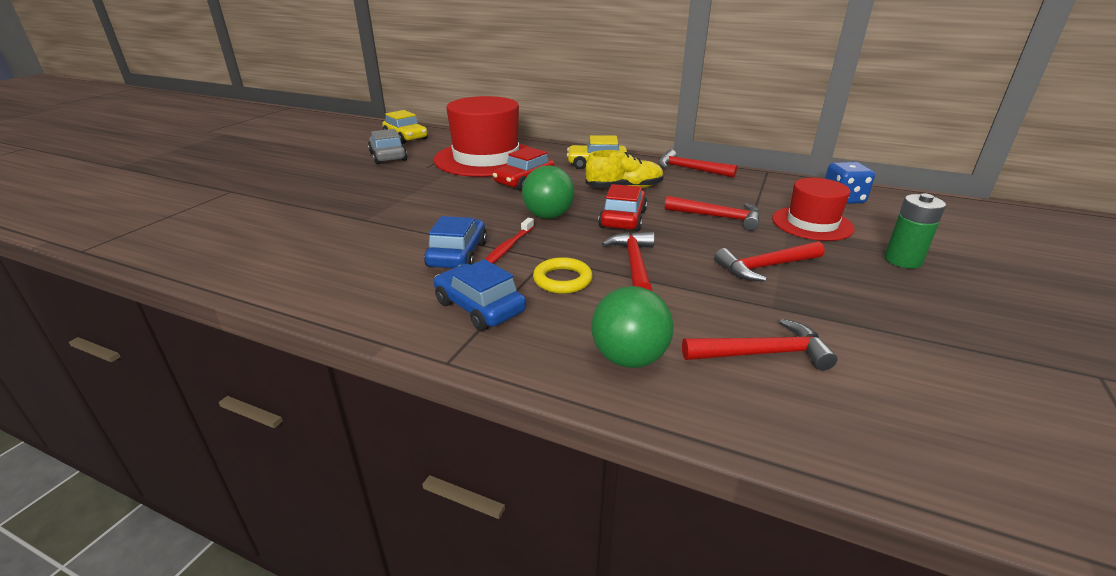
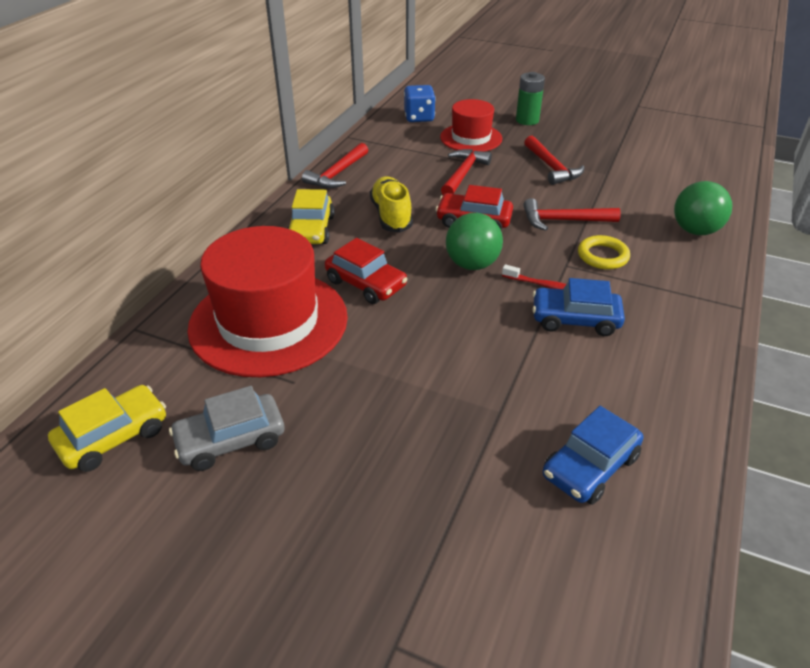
camera: 90 degrees left, 10 degrees up
blue car [434,259,526,331] -> blue car moved to [543,406,644,505]
red hammer [682,319,838,370] -> none

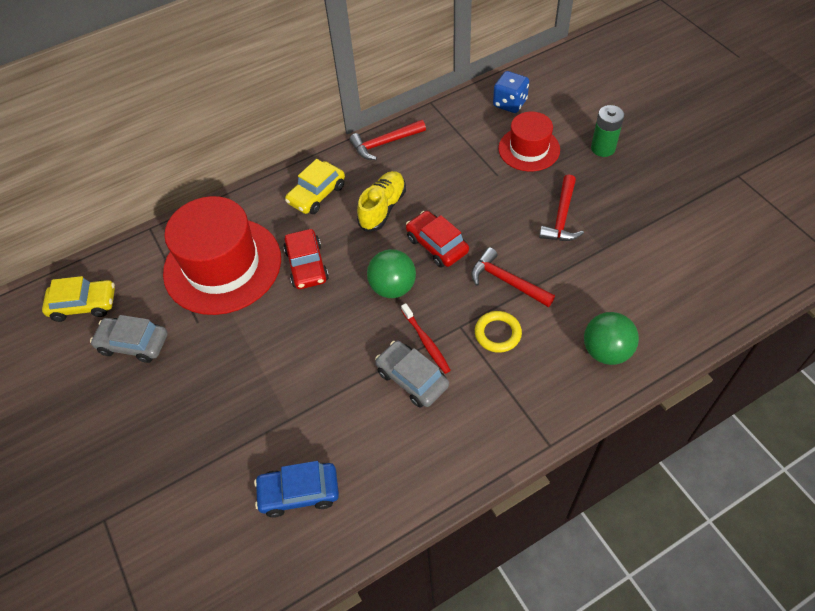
camera: 40 degrees right, 15 degrees up
red hammer [441,149,492,195] -> none
blue car [532,278,625,336] -> grey car [375,341,449,408]

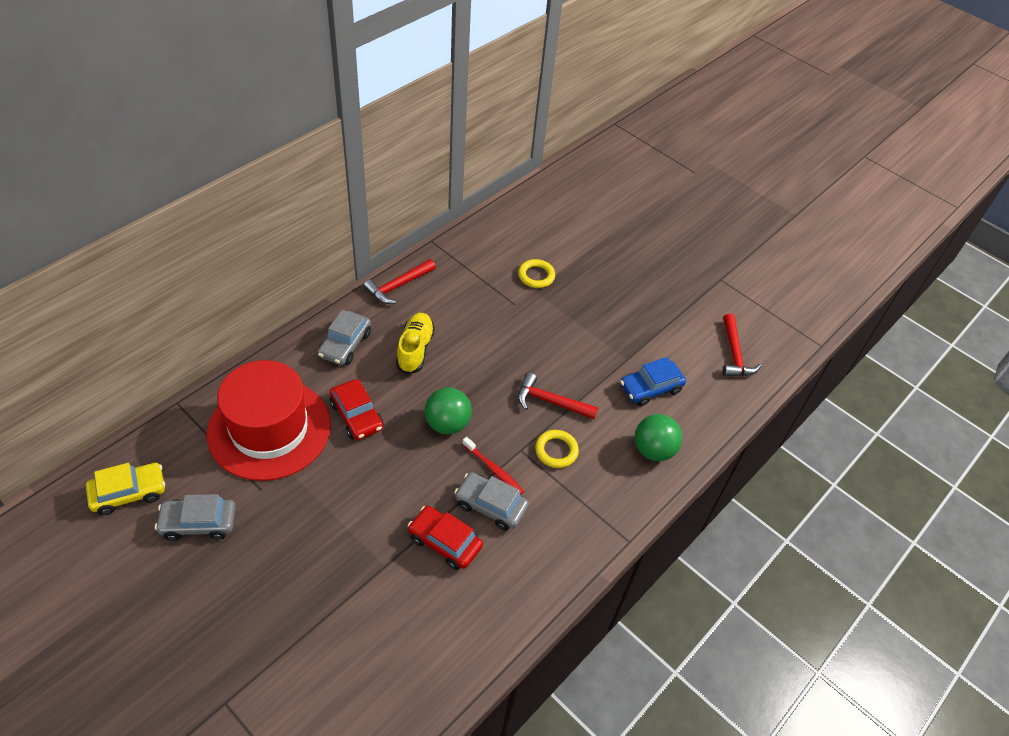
camera: 25 degrees left, 5 degrees down
blue car [254,461,339,518] -> blue car moved to [620,357,686,406]
yellow car [285,159,345,214] -> grey car [318,310,371,365]
red car [406,211,469,268] -> red car moved to [408,506,483,570]
blue dice [493,71,529,113] -> none
red hat [498,111,560,172] -> yellow ring [518,259,555,288]
red hammer [539,174,584,241] -> red hammer moved to [723,314,761,376]
green battery [591,105,624,157] -> none

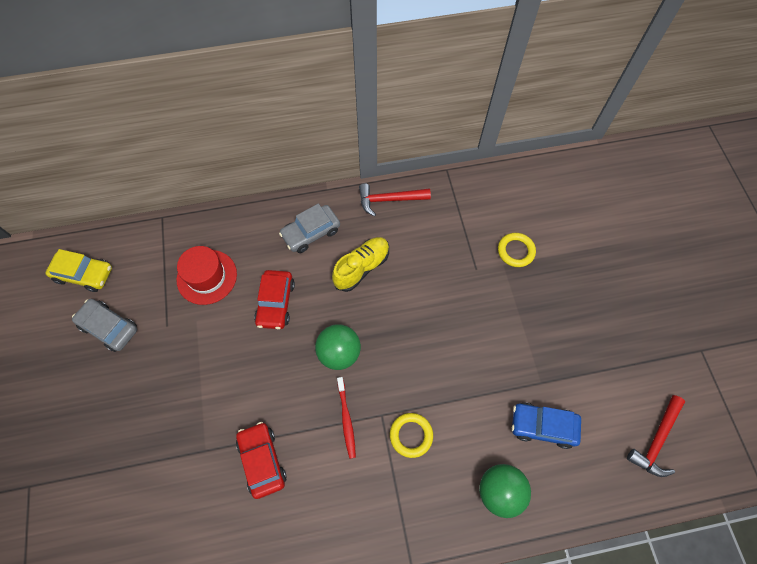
camera: 40 degrees right, 15 degrees up
red hat [207,360,331,481] -> red hat [177,246,237,305], size x0.57
grey car [454,472,529,531] -> none
red hammer [518,373,598,419] -> none

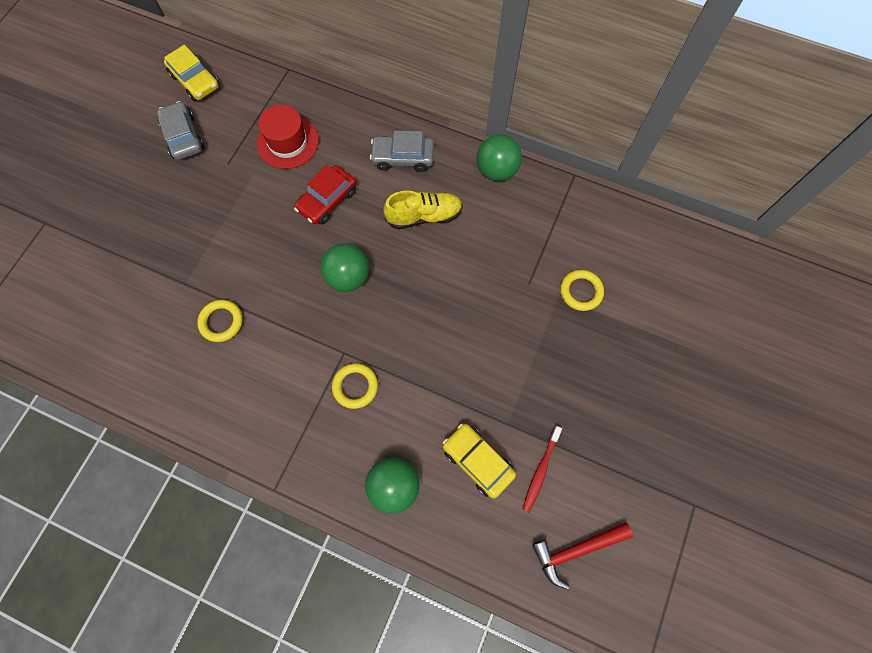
camera: 35 degrees right, 5 degrees up
red car [236,422,287,499] -> yellow ring [197,300,243,342]
red toothbrush [337,377,356,459] -> red toothbrush moved to [522,426,562,512]
red hammer [359,183,431,217] -> green ball [477,135,522,181]
blue car [512,402,581,449] -> yellow car [443,423,516,499]

